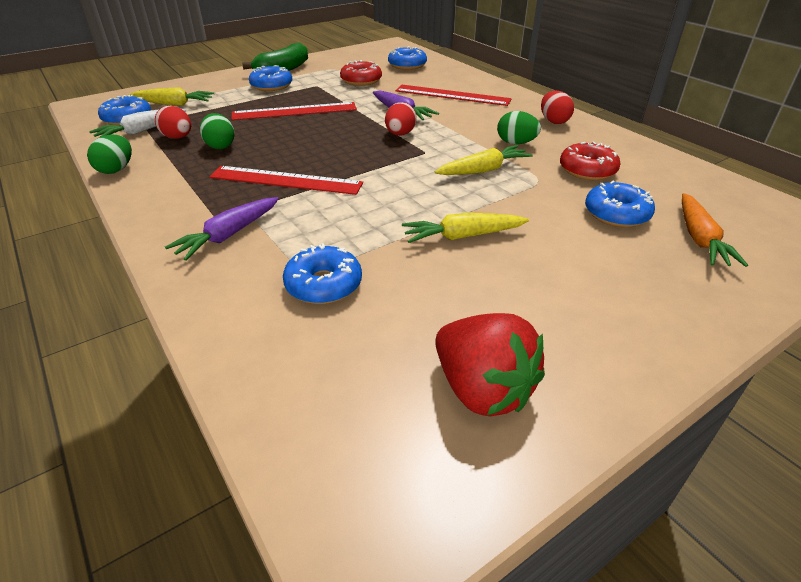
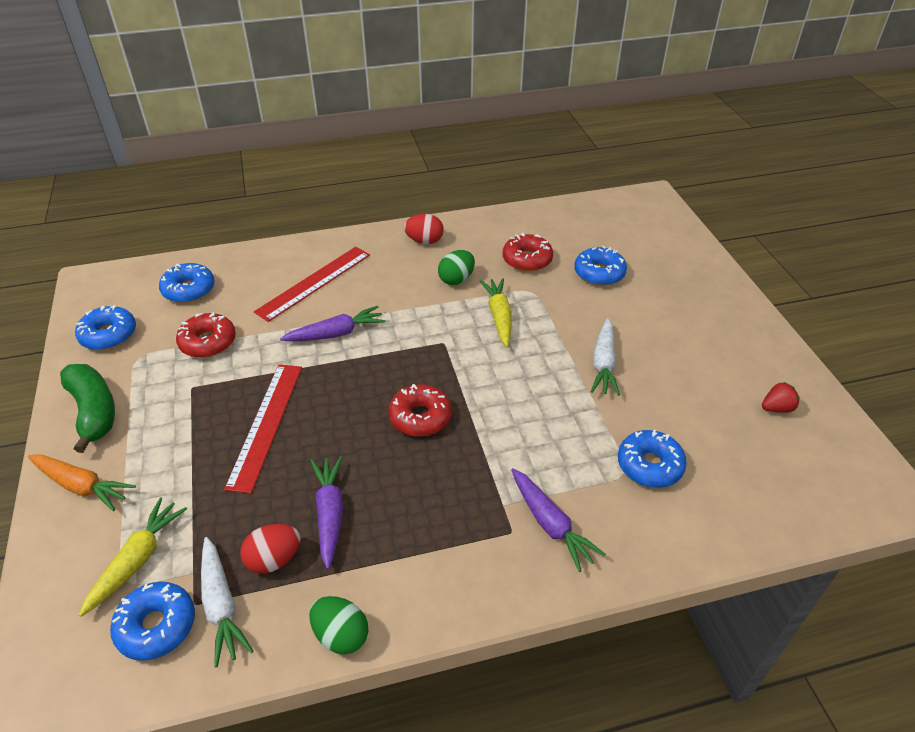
camera: 70 degrees left, 5 degrees up
green egg [200,113,234,149] -> purple carrot [311,456,343,569]
red ruler [209,166,363,195] -> none
blue donut [249,65,293,91] -> blue donut moved to [75,305,136,350]
red egg [385,102,416,136] -> none
yellow carrot [402,213,529,243] -> white carrot [591,318,620,396]
red strawberry [435,313,545,416] -> red strawberry [762,382,800,413], size x0.48
orange carrot [682,193,748,267] -> orange carrot moved to [28,454,136,511]
none -> red donut [388,384,452,437]

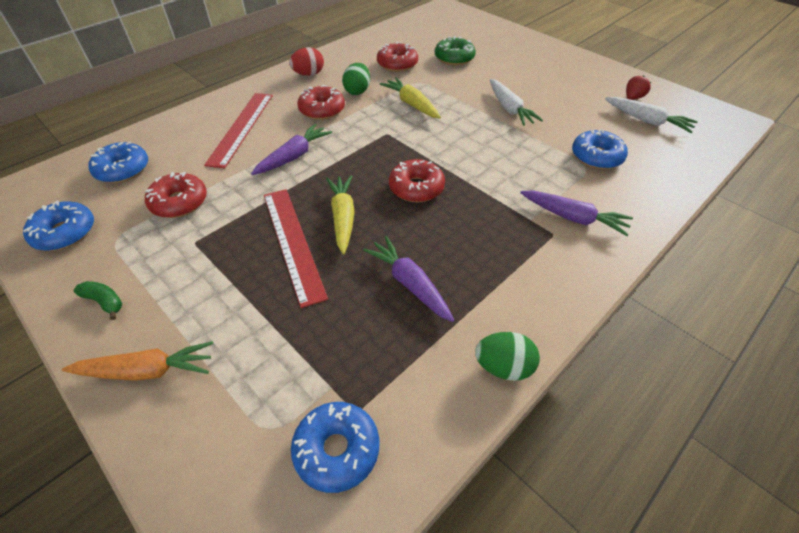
camera: 30 degrees left, 5 degrees up
green banana [60,364,115,453] -> green banana [74,281,122,320], size x0.49
yellow carrot [79,498,187,617] -> yellow carrot moved to [326,175,355,254]
white carrot [201,537,253,667] -> white carrot moved to [605,97,698,133]
red egg [240,524,301,574] -> none
blue donut [574,246,627,286] -> green donut [435,36,476,65]
none -> red donut [297,85,345,120]

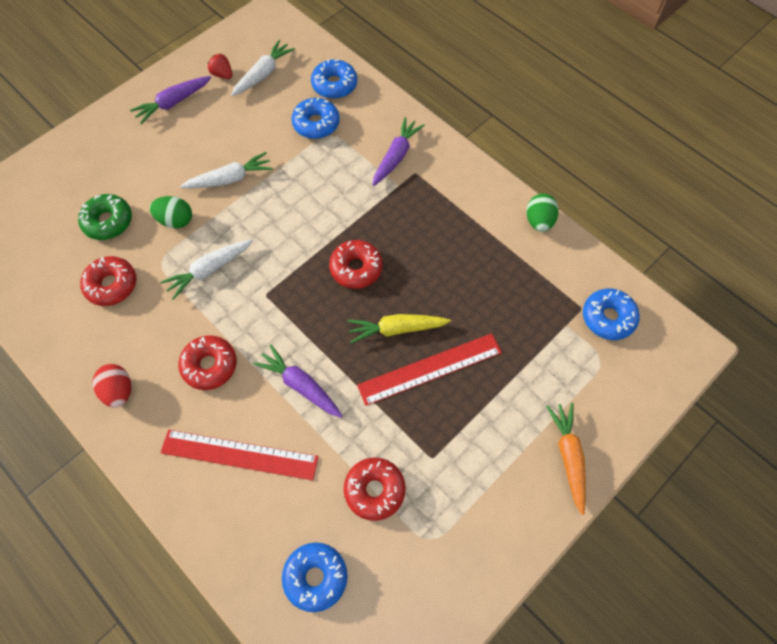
camera: 90 degrees left, 15 degrees up
blue donut [23,201,94,251] -> blue donut moved to [311,59,357,99]
green banana [74,281,122,320] -> none
green egg [342,63,370,95] -> green egg moved to [150,196,192,228]
purple carrot [363,236,455,322] -> purple carrot moved to [130,76,211,124]
yellow carrot [380,77,441,119] -> white carrot [161,239,253,300]

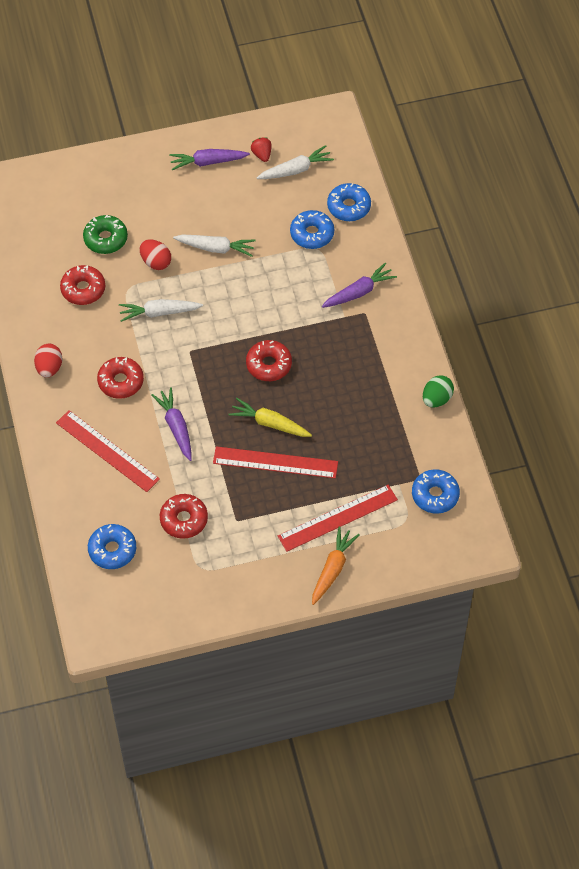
camera: 30 degrees right, 5 degrees down
green egg [150,196,192,228] -> red egg [140,239,171,270]
none -> red ruler [278,485,398,552]

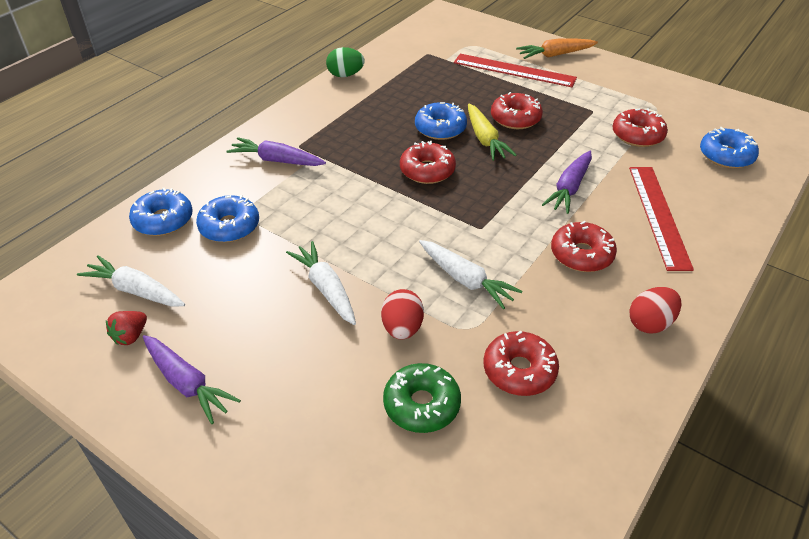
camera: 130 degrees left, 15 degrees down
red ruler [213,446,338,479] -> red donut [491,92,543,129]
blue donut [412,469,460,514] -> blue donut moved to [415,102,467,140]

